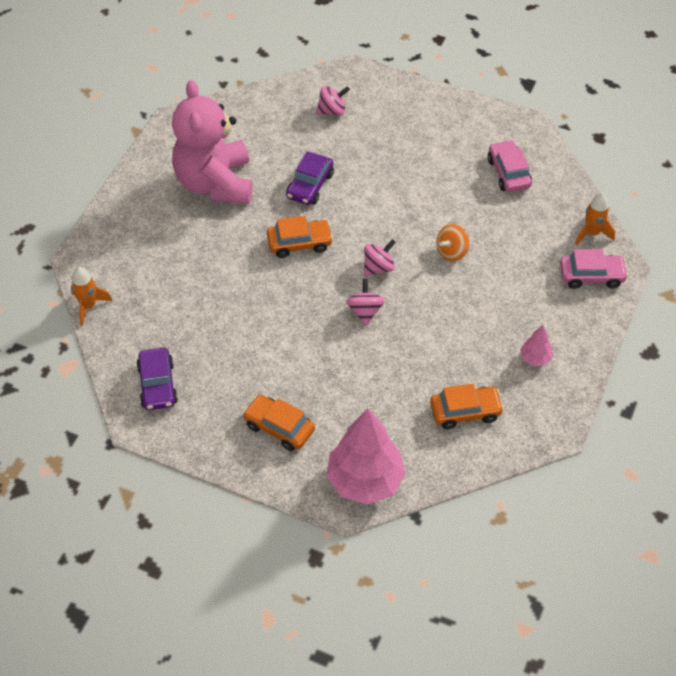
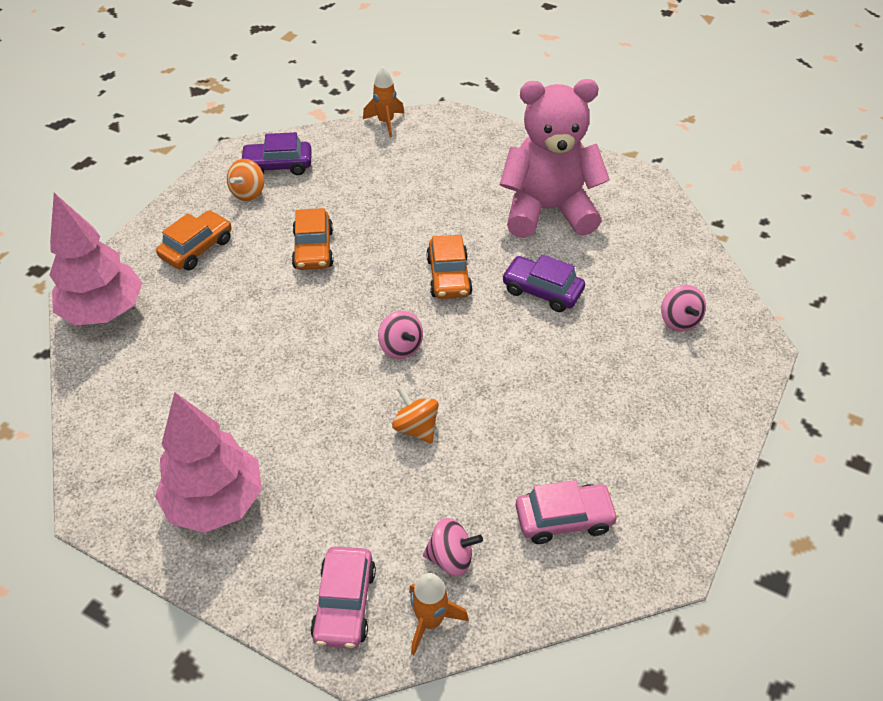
camera: 95 degrees right, 5 degrees down
pink spinning top [346,279,385,326] -> pink spinning top moved to [423,518,483,576]
orange car [430,384,504,429] -> orange car moved to [292,208,334,270]
pink tree [520,325,553,365] -> pink tree [155,392,262,533], size x2.24
none -> orange spinning top [227,159,264,201]

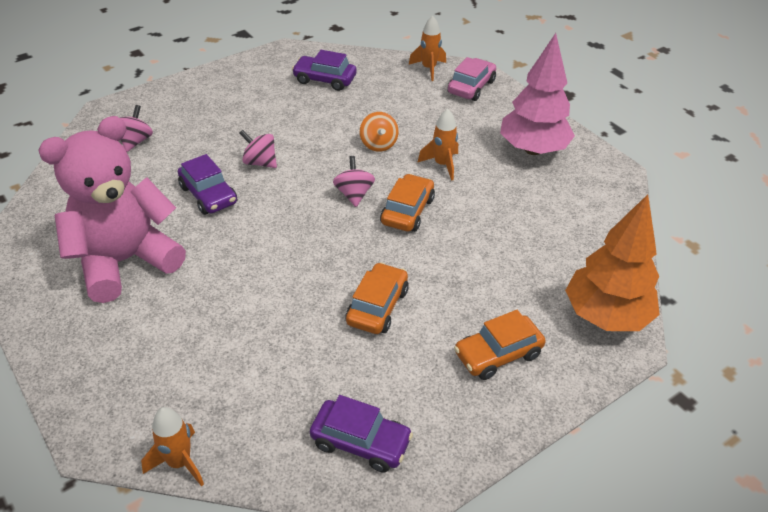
camera: 155 degrees left, 5 degrees down
pink tree [49,193,143,325] -> orange tree [565,194,660,331]
orange spinning top [227,159,264,201] -> none
pink spinning top [423,518,483,576] -> pink spinning top moved to [239,130,277,168]
orange car [426,235,473,299] -> orange car moved to [380,174,435,232]
pink teddy bear [500,79,610,238] -> pink teddy bear turned 120 degrees clockwise [38,116,186,303]
pink car [516,480,619,544] -> purple car [292,50,357,91]
none -> orange rocket [417,109,458,181]

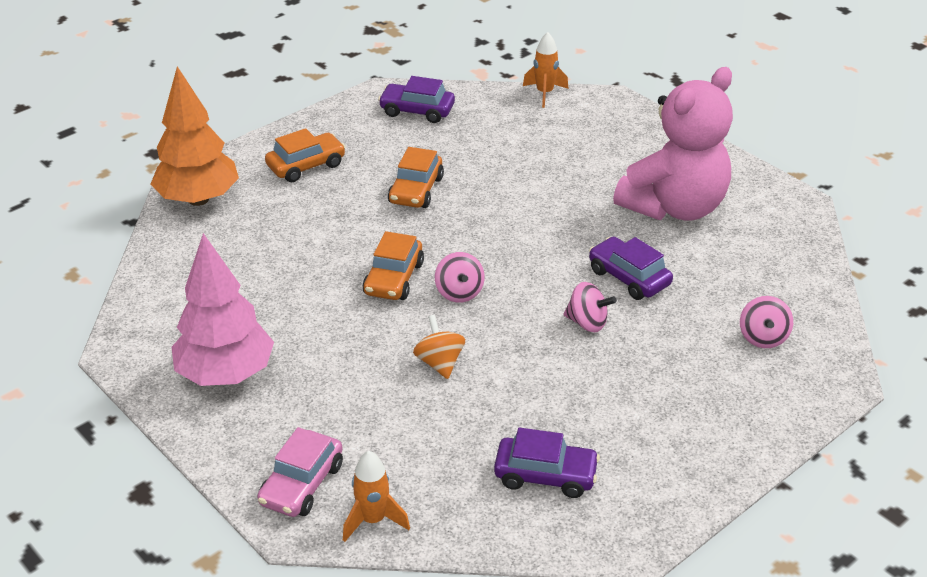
camera: 175 degrees right, 5 degrees down
orange rocket [417,109,458,181] -> none

